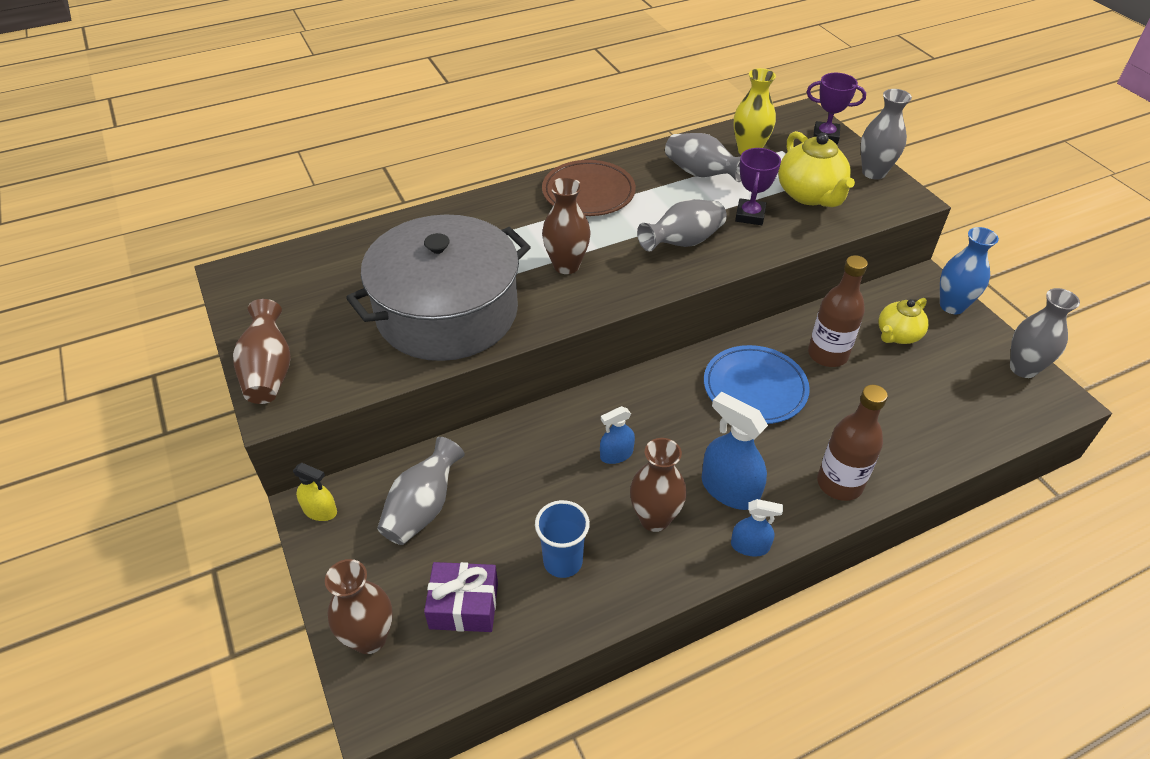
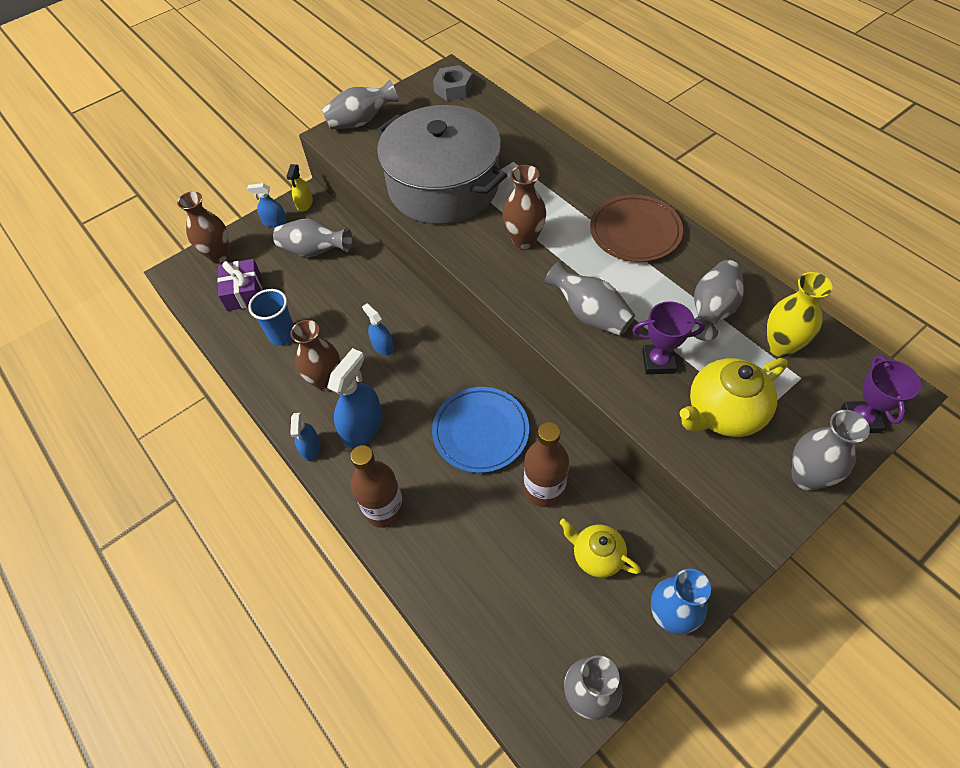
camera: 80 degrees right, 10 degrees up
brown vase [233,299,291,404] -> grey vase [322,79,399,130]
none -> blue spray bottle [247,183,287,227]
none -> grey nut [433,65,473,101]

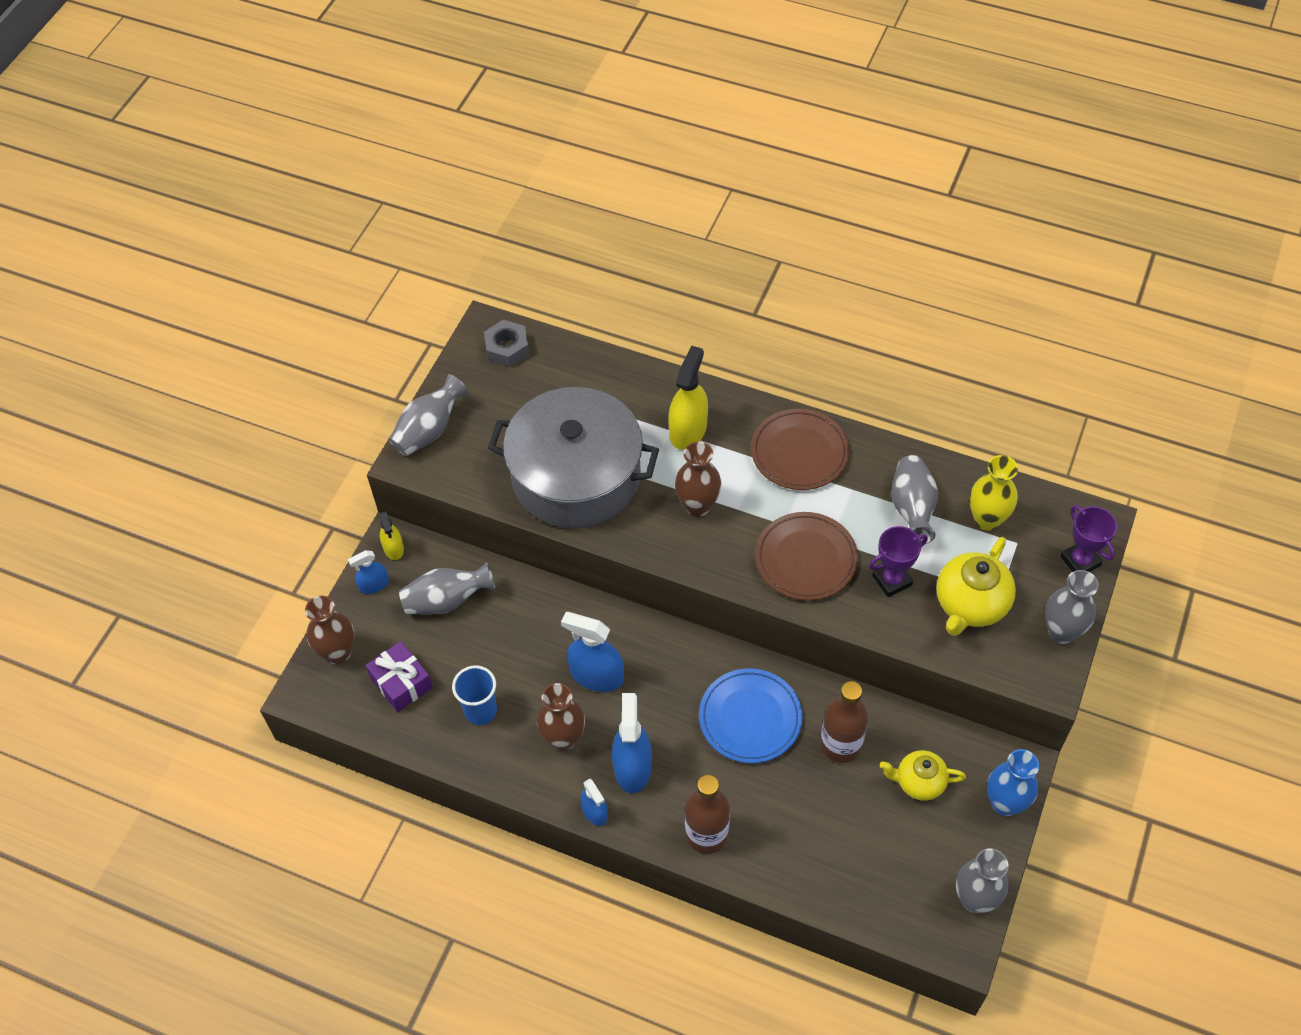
camera: 30 degrees left, 0 degrees up
blue spray bottle [362,303,394,355] -> blue spray bottle [561,612,624,692], size x1.74
grey vase [544,260,635,336] -> brown plate [755,512,858,601]
none -> yellow spray bottle [668,346,708,450]

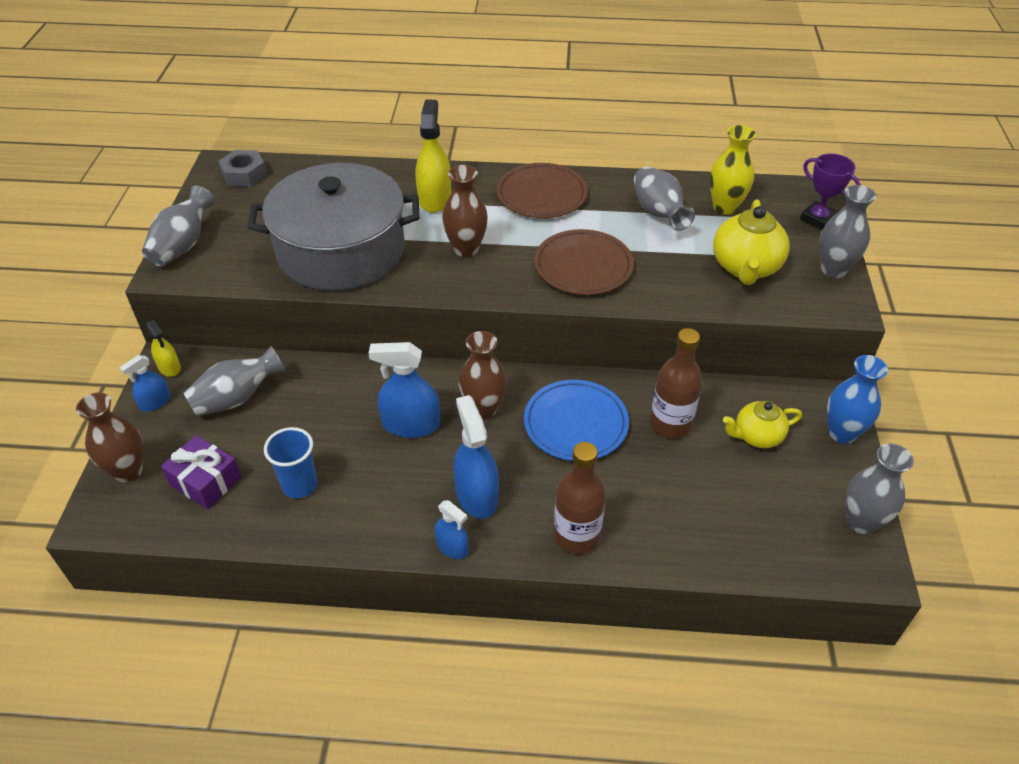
camera: 20 degrees left, 10 degrees down
brown vase [537,683,585,751] -> brown vase moved to [458,331,507,419]
purple trophy [869,526,928,597] -> none

